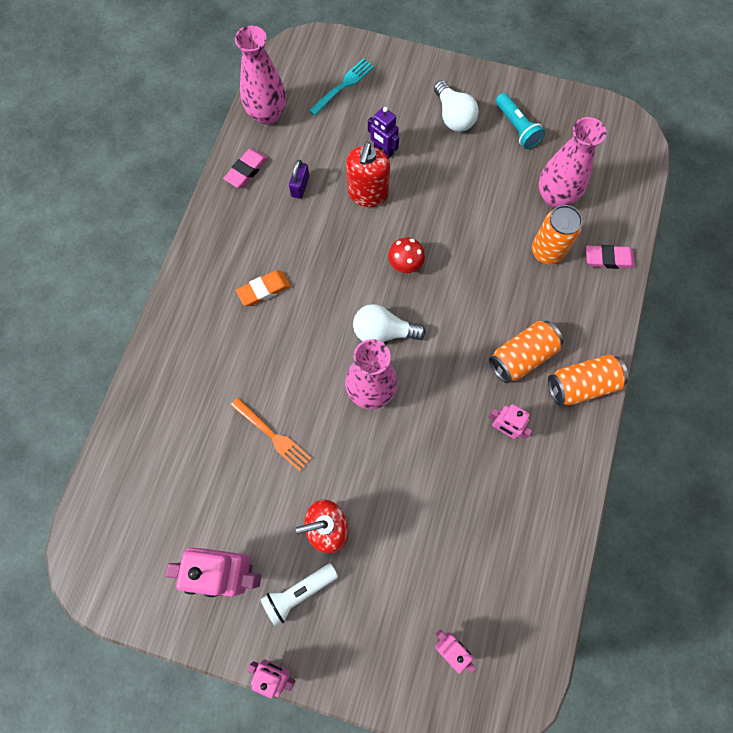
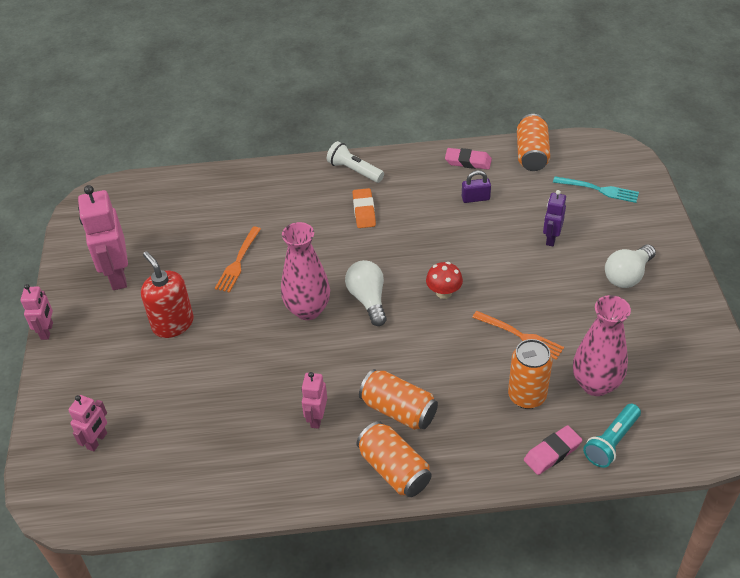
camera: 70 degrees right, 25 degrees down
pink vase [235,25,286,125] -> orange can [517,114,550,171]
orange eraser [236,270,291,306] -> orange eraser turned 45 degrees clockwise [353,188,376,228]
white flashlight [260,563,338,627] -> white flashlight moved to [327,141,384,183]
red soap dispenser [346,142,390,207] -> none
turquoise flashlight [496,93,545,149] -> turquoise flashlight moved to [583,404,641,468]
pink eraser [586,245,635,269] -> pink eraser turned 75 degrees clockwise [524,425,582,475]
none -> orange fork [472,311,564,360]

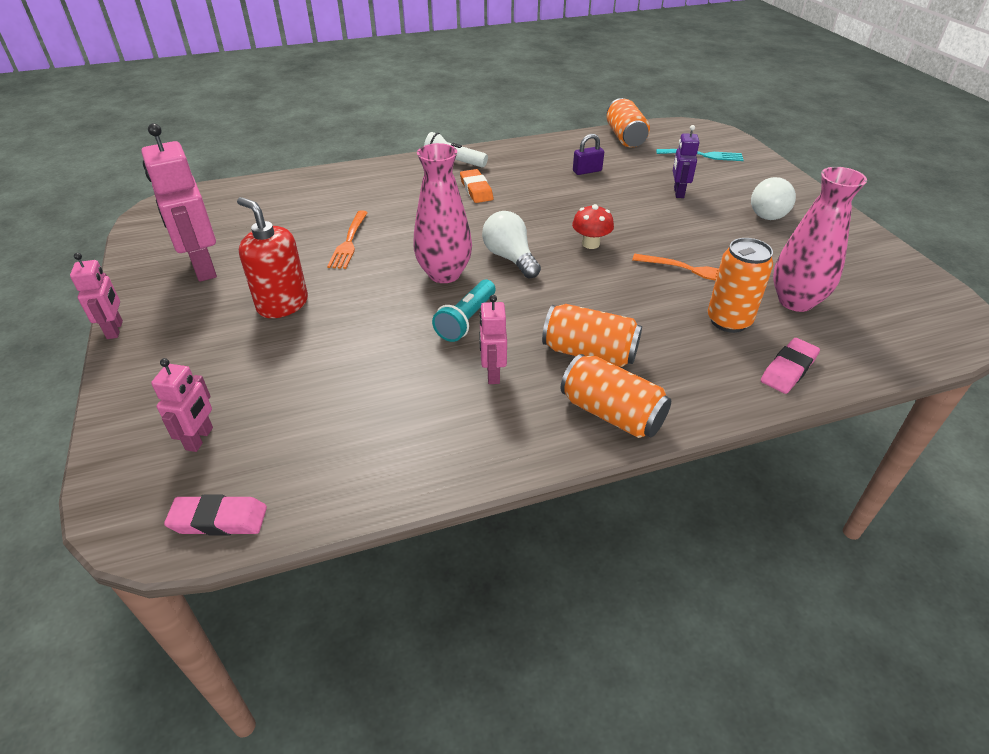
camera: 15 degrees left, 5 degrees down
pink eraser [445,148,492,170] -> pink eraser moved to [164,495,267,536]
turquoise flashlight [583,404,641,468] -> turquoise flashlight moved to [432,280,495,342]

